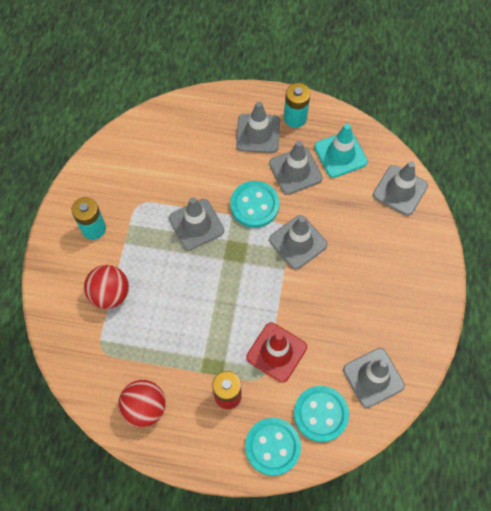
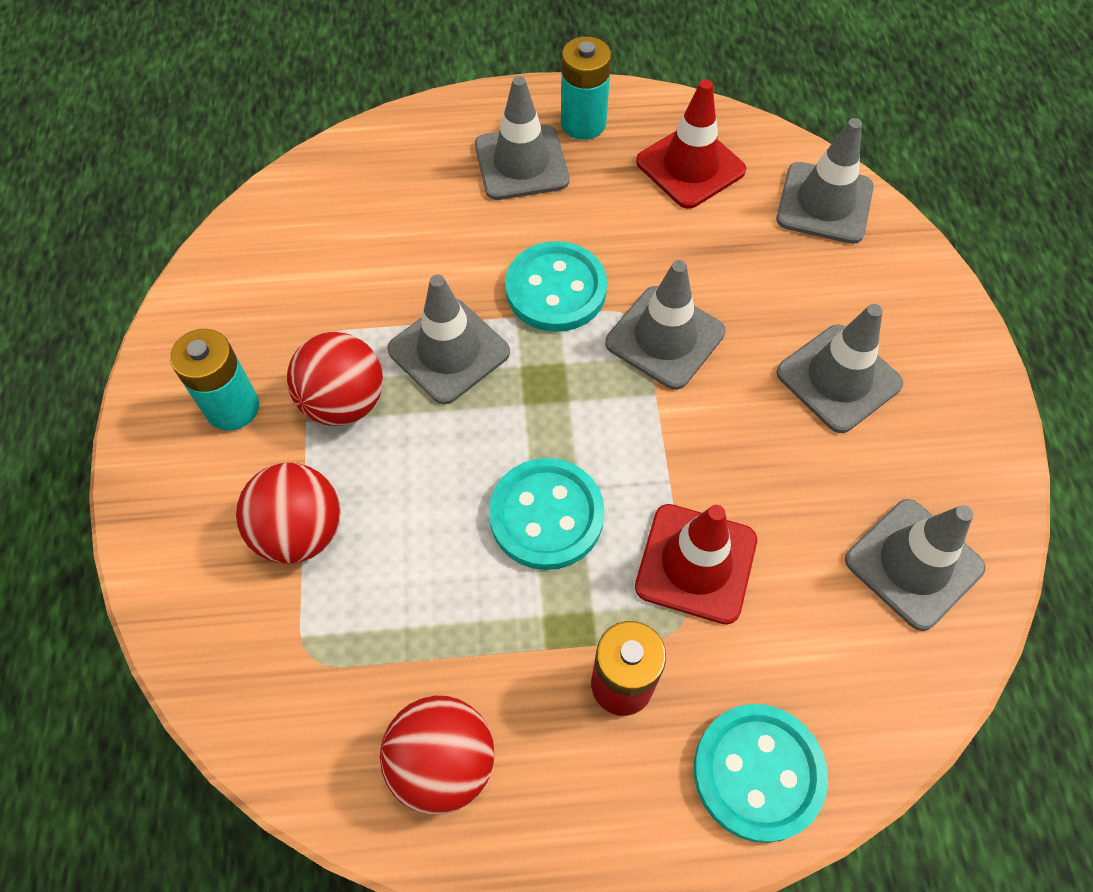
camera: 15 degrees left, 5 degrees down
grey traffic cone [269,141,323,195] -> grey traffic cone moved to [776,304,903,433]
turquoise button [294,386,349,442] -> turquoise button moved to [489,458,605,570]
turquoise traffic cone [314,124,368,178] -> red traffic cone [636,79,746,209]
none -> red ball [287,332,383,426]

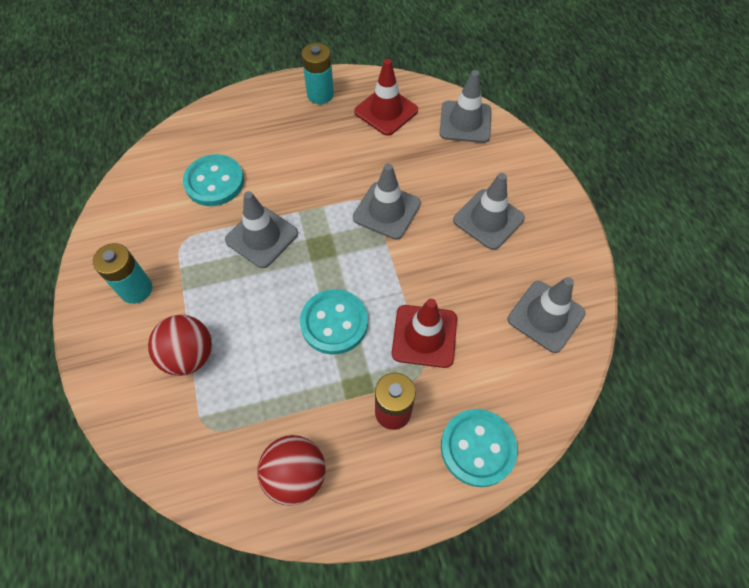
camera: 10 degrees left, 0 degrees up
red ball [287,332,383,426] -> none
grey traffic cone [475,76,569,200] -> none
turquoise button [505,241,607,332] -> turquoise button moved to [183,154,244,206]

